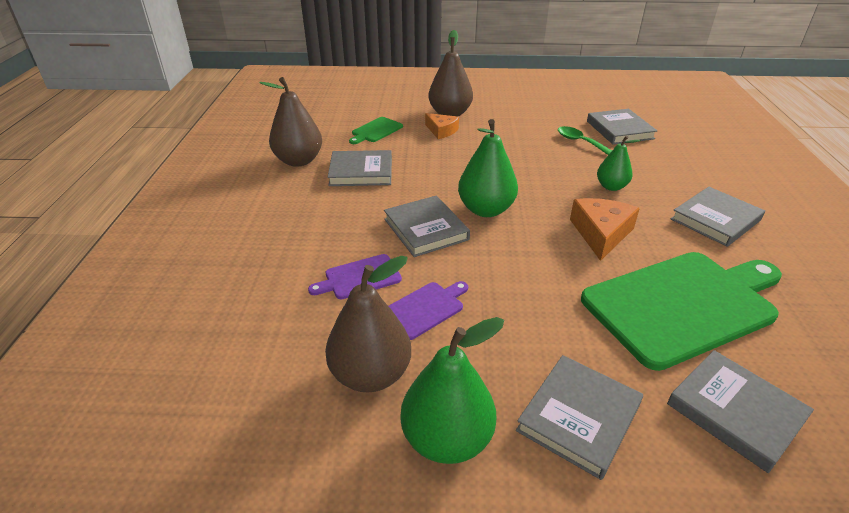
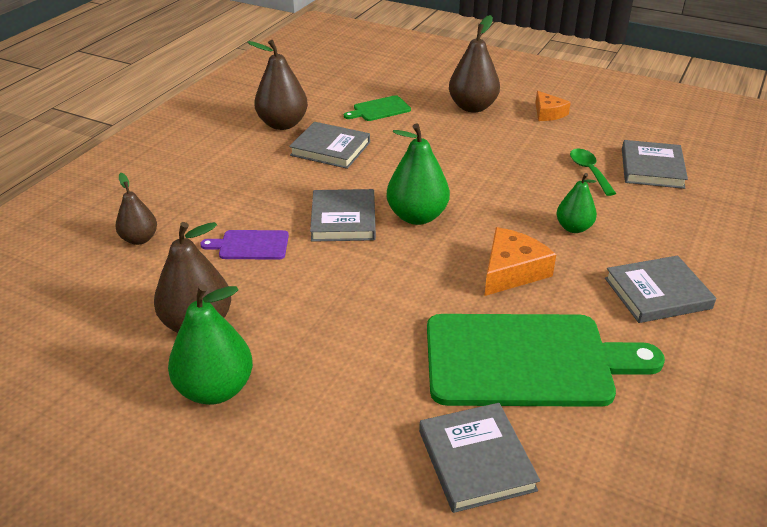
camera: 25 degrees right, 0 degrees up
purple cutting board [389,281,468,340] -> none
orange cheese [425,113,459,139] -> orange cheese moved to [535,91,571,121]
grey book [516,355,643,480] -> none
none -> brown pear [115,173,157,245]

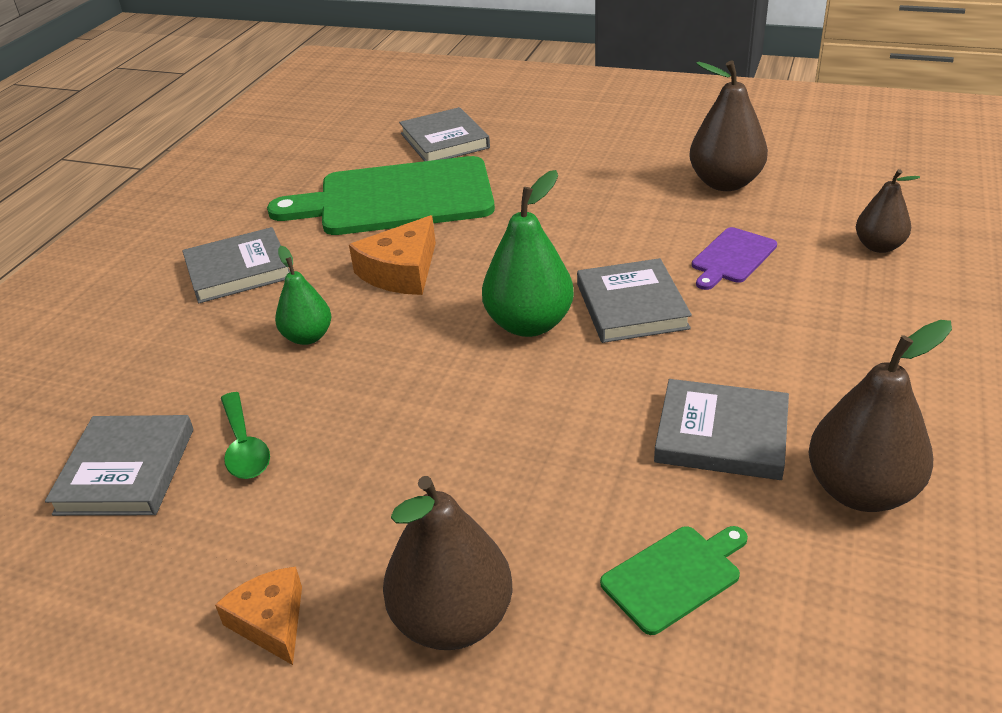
camera: 175 degrees right, 0 degrees up
green pear [168,284,253,405] -> none
purple cutting board [200,230,289,260] -> purple cutting board turned 135 degrees clockwise [692,227,777,290]

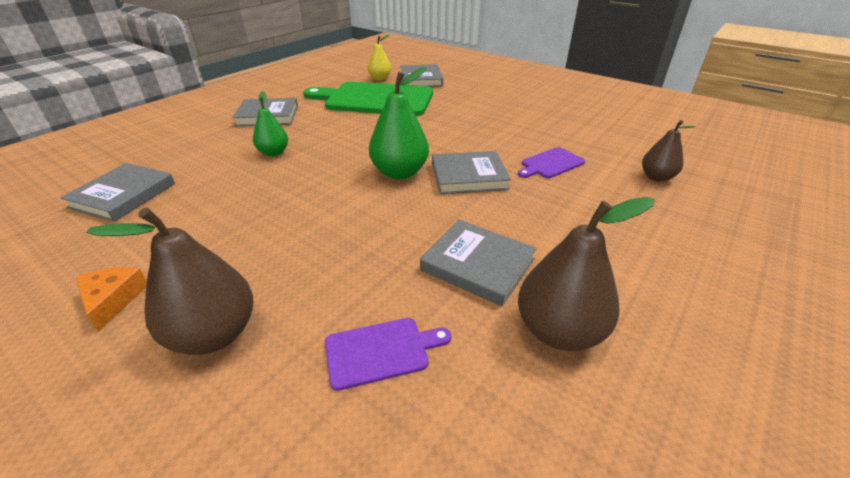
camera: 15 degrees right, 0 degrees up
green spoon [221,392,270,479] -> none
orange cheese [349,215,436,295] -> none
grey book [577,258,692,343] -> grey book turned 75 degrees clockwise [432,151,511,194]
green cutting board [600,526,748,635] -> purple cutting board [325,318,451,391]
brown pear [689,61,768,191] -> none
none -> yellow pear [367,35,391,80]

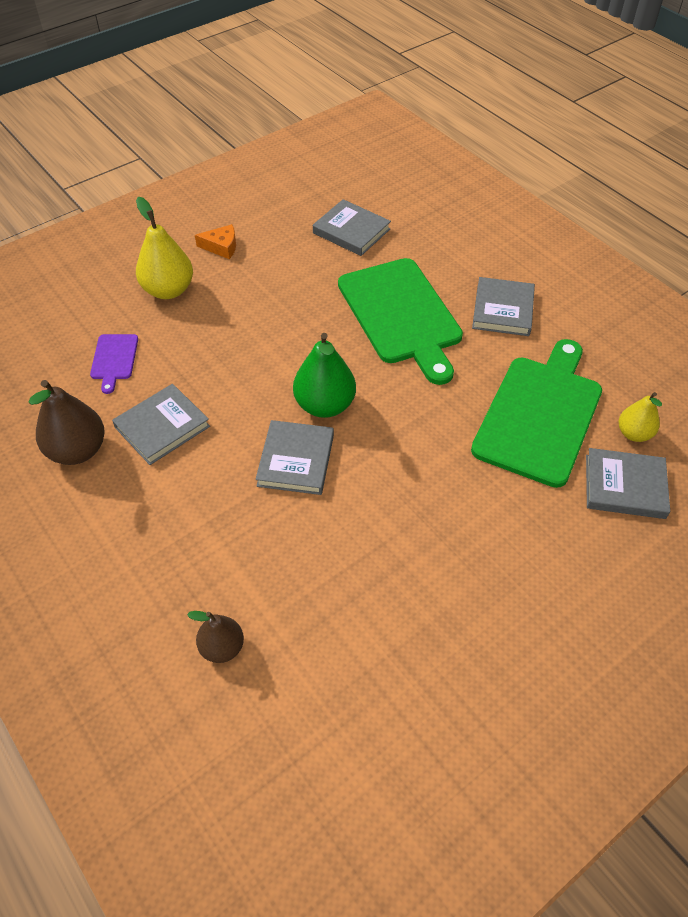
camera: 105 degrees right, 15 degrees up
brown pear [87,208,253,355] -> yellow pear [136,197,193,299]
green pear [253,91,288,156] -> green cutting board [338,258,463,385]
purple cutting board [518,147,585,178] -> none

